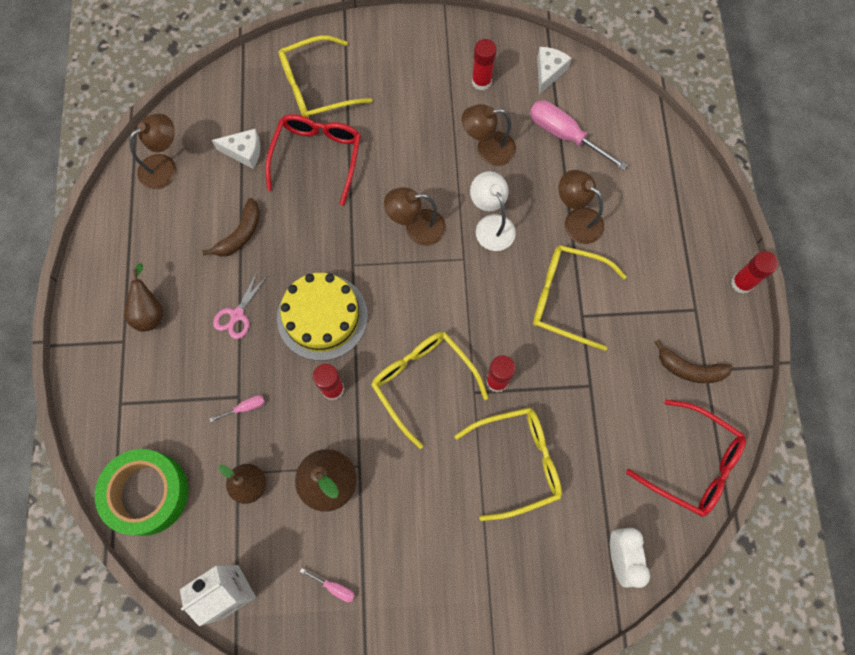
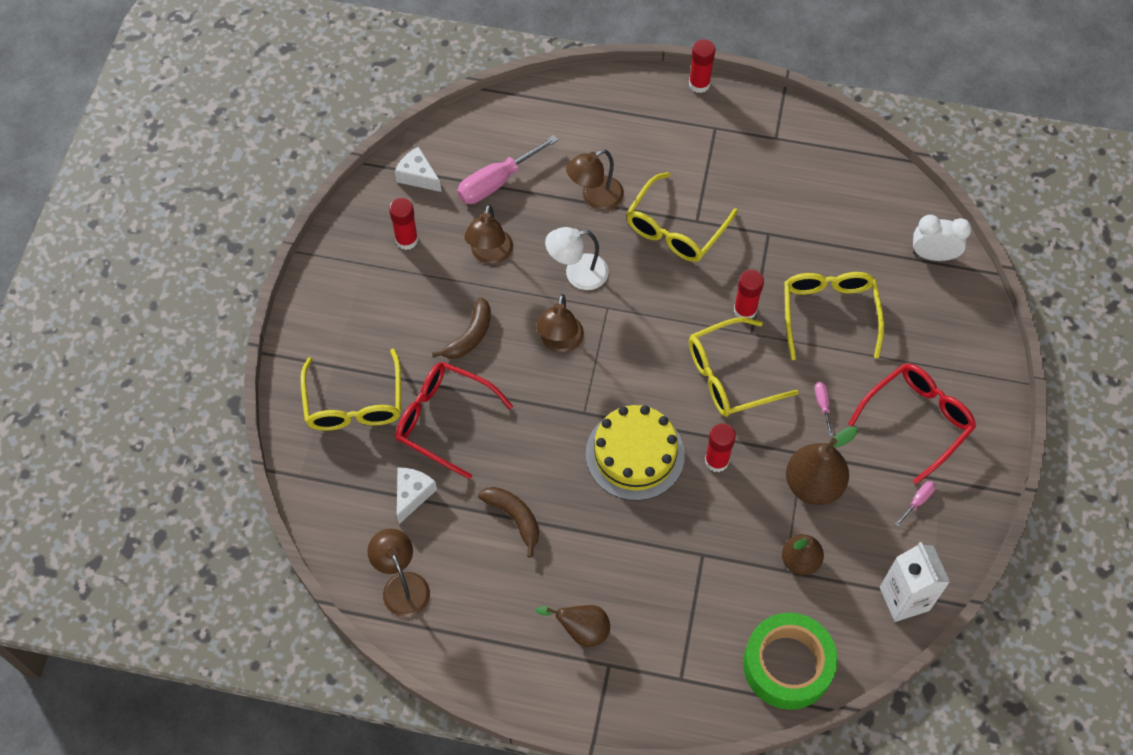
camera: 75 degrees left, 10 degrees down
pink screwdriver [210,395,265,422] -> pink screwdriver moved to [815,382,833,436]
pink scissors [213,271,268,339] -> none
red glasses [626,400,746,517] -> red glasses moved to [848,364,976,484]
brown banana [654,340,732,383] -> brown banana moved to [432,297,491,359]

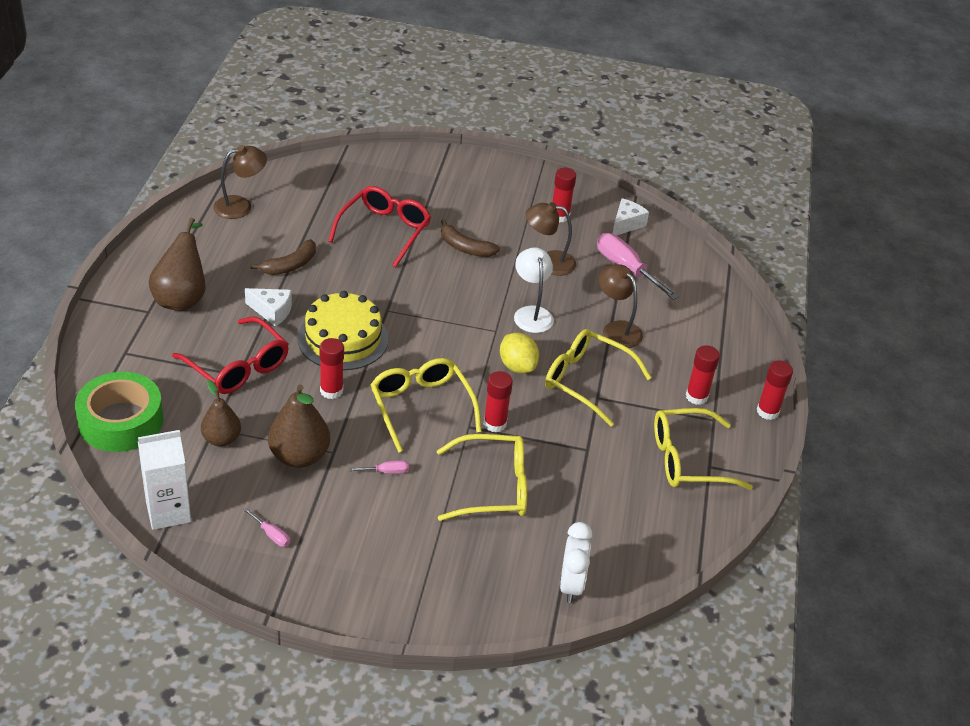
camera: 85 degrees right, 20 degrees down
yellow glasses [300,348,401,431] -> yellow glasses moved to [654,408,753,490]
white cheese [397,467,437,524] -> white cheese moved to [245,288,292,327]
brown lamp [536,294,584,353] -> none
brown pear [536,605,610,647] -> brown pear [149,218,206,311], size x1.54
red glasses [848,364,976,484] -> red glasses moved to [172,317,289,394]
none -> yellow lemon [500,333,539,373]
none -> red glue stick [686,345,720,405]

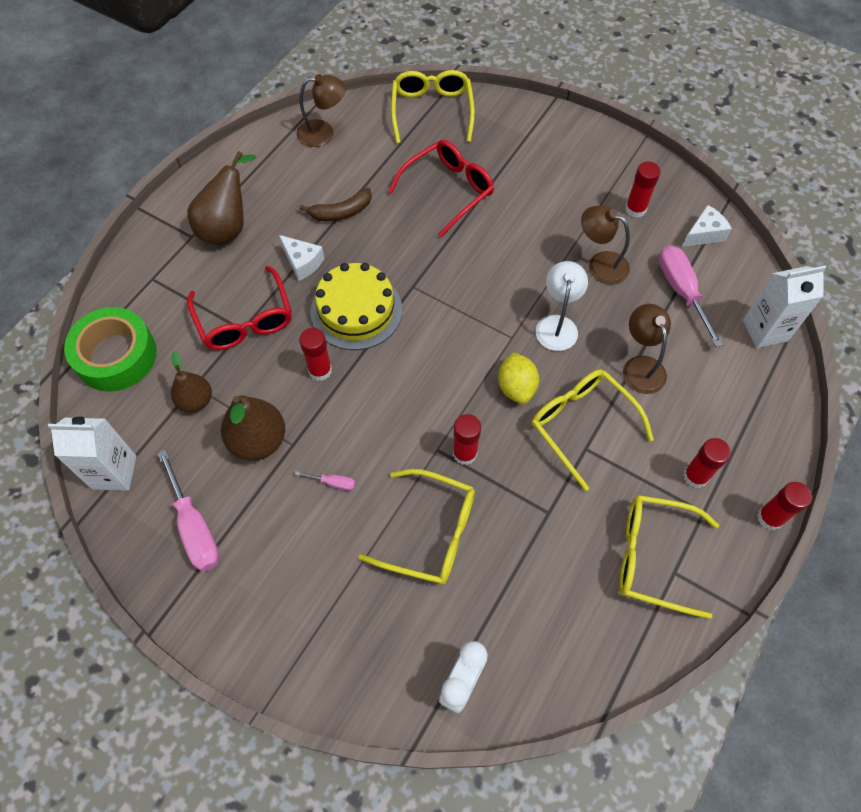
camera: 25 degrees right, 20 degrees up
pink screwdriver [244,508,290,547] -> pink screwdriver [157,449,220,572], size x2.17
yellow glasses [370,358,482,453] -> yellow glasses moved to [391,70,475,143]
brown banana [441,219,500,257] -> none
none -> white carton [743,266,826,348]

